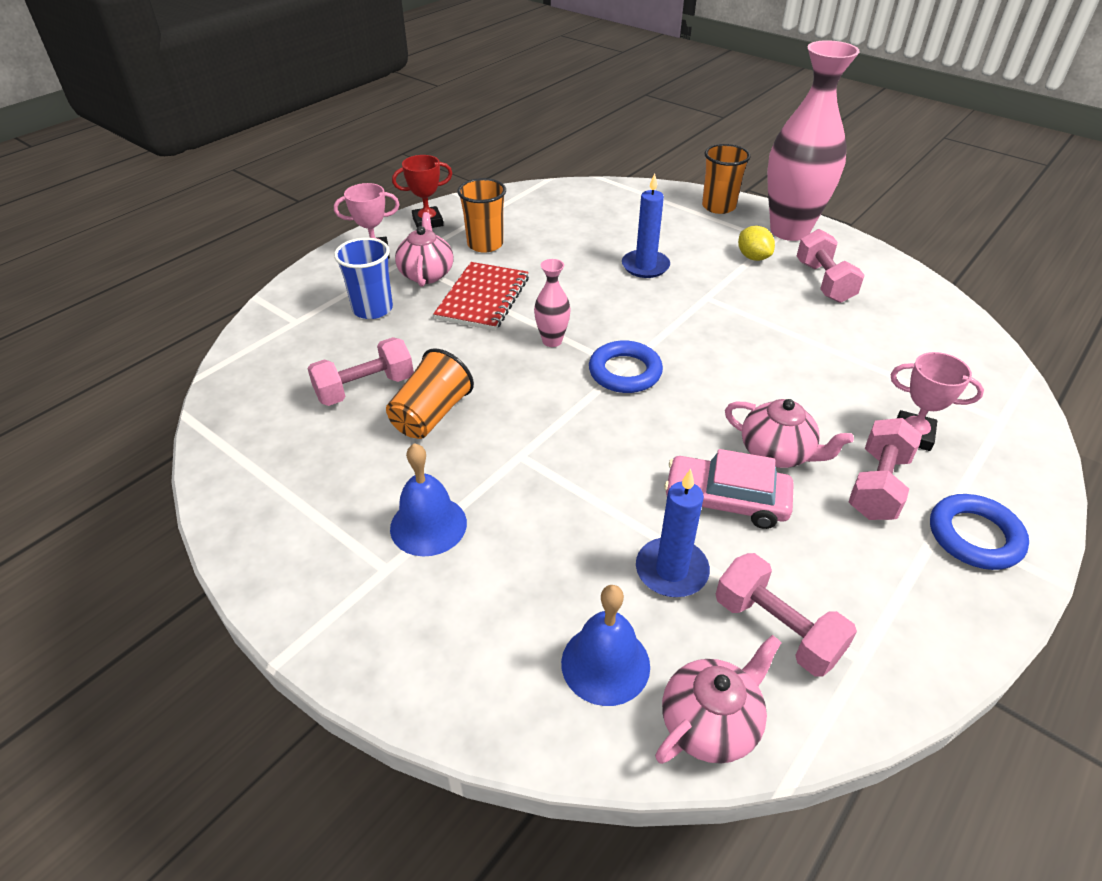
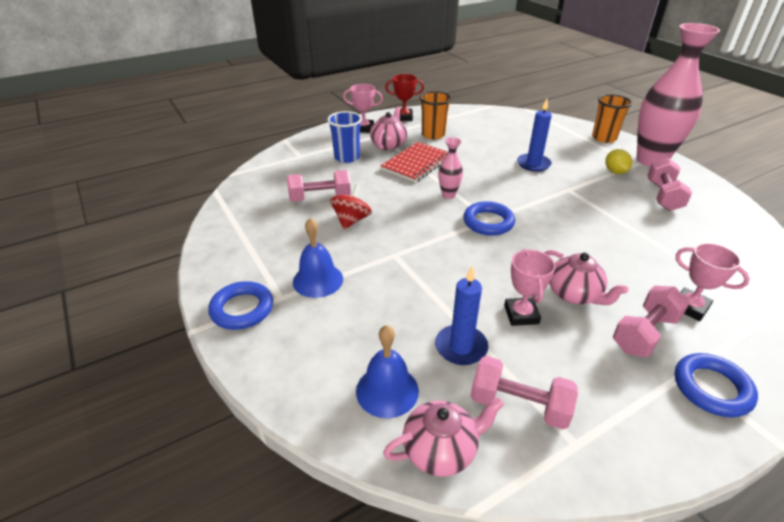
camera: 20 degrees right, 5 degrees down
orange cup [386,348,474,439] -> red spinning top [330,184,372,229]
pink car [664,449,794,529] -> pink trophy [504,249,555,326]
pink dumbbell [716,553,857,677] -> pink dumbbell turned 45 degrees counterclockwise [471,356,578,429]
none -> blue ring [208,281,273,330]

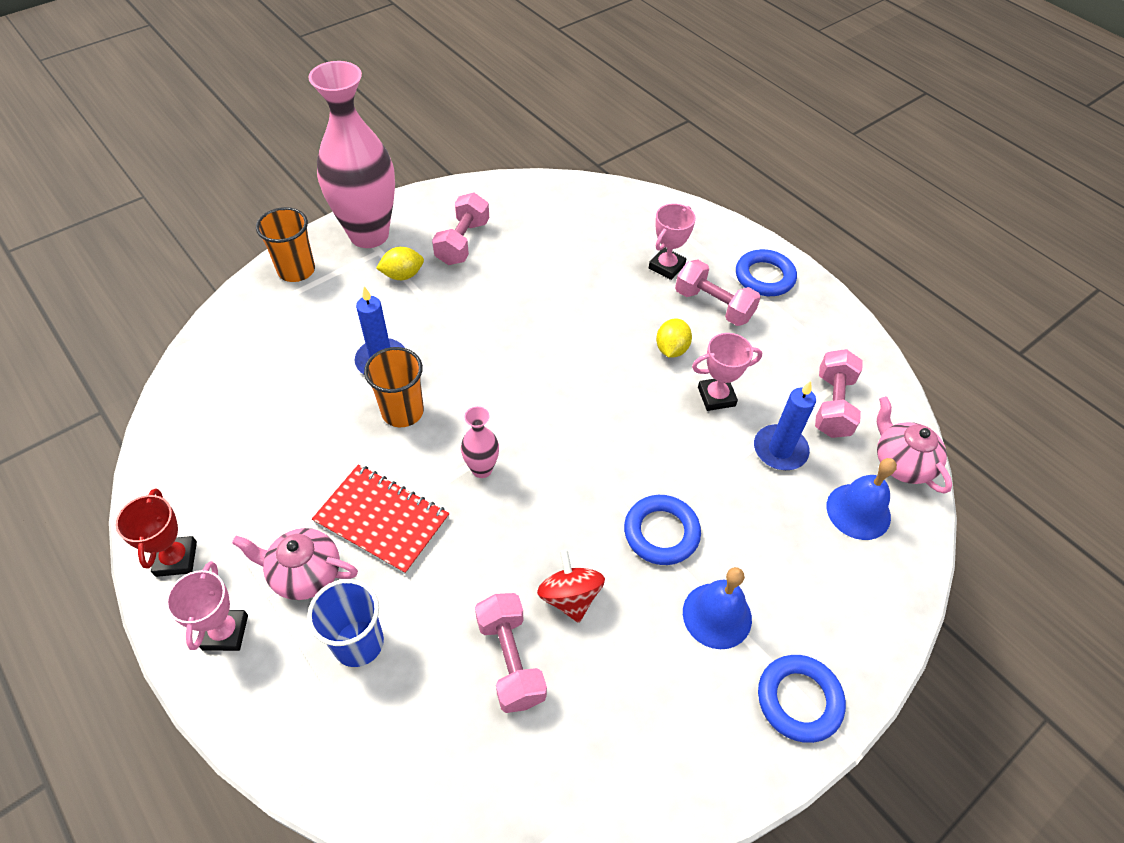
camera: 100 degrees left, 15 degrees up
red spinning top [330,184,372,229] -> red spinning top turned 60 degrees clockwise [537,550,605,623]
orange cup [420,91,451,139] -> orange cup moved to [364,347,424,427]
blue ring [463,201,515,236] -> blue ring moved to [624,495,701,565]
pink teapot [544,250,628,305] -> yellow lemon [656,318,692,358]
pink dumbbell [647,157,692,211] -> pink dumbbell turned 75 degrees counterclockwise [432,193,489,265]

